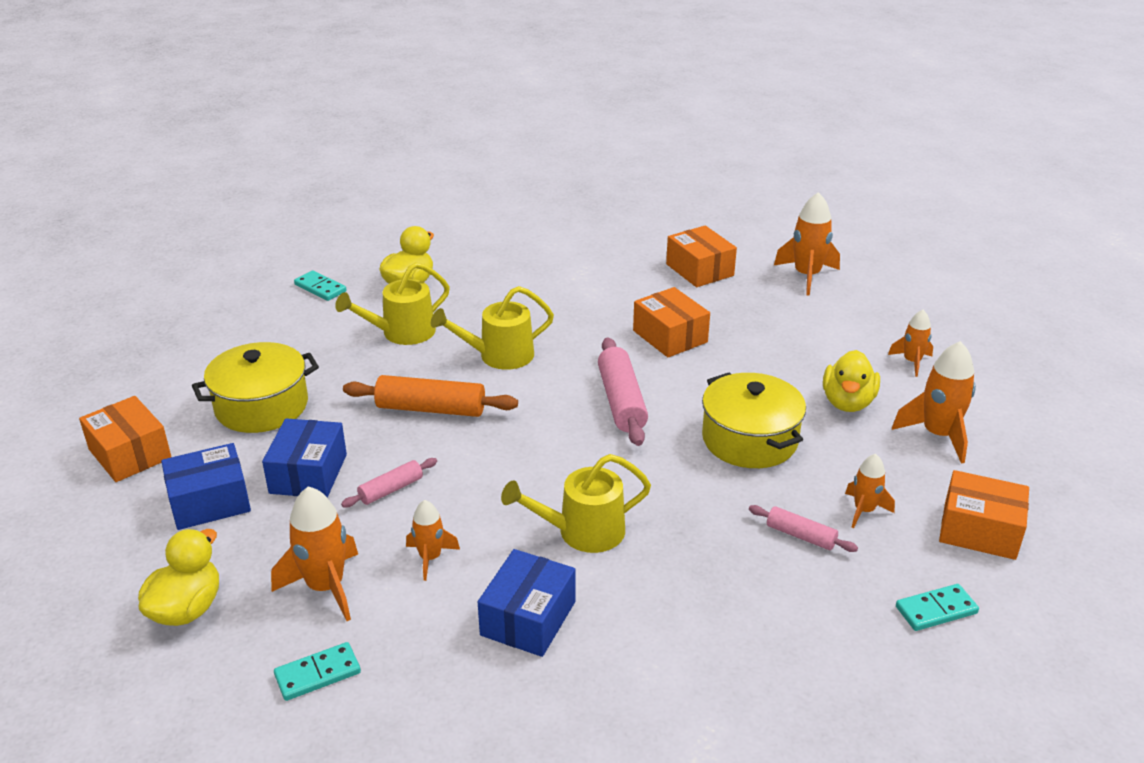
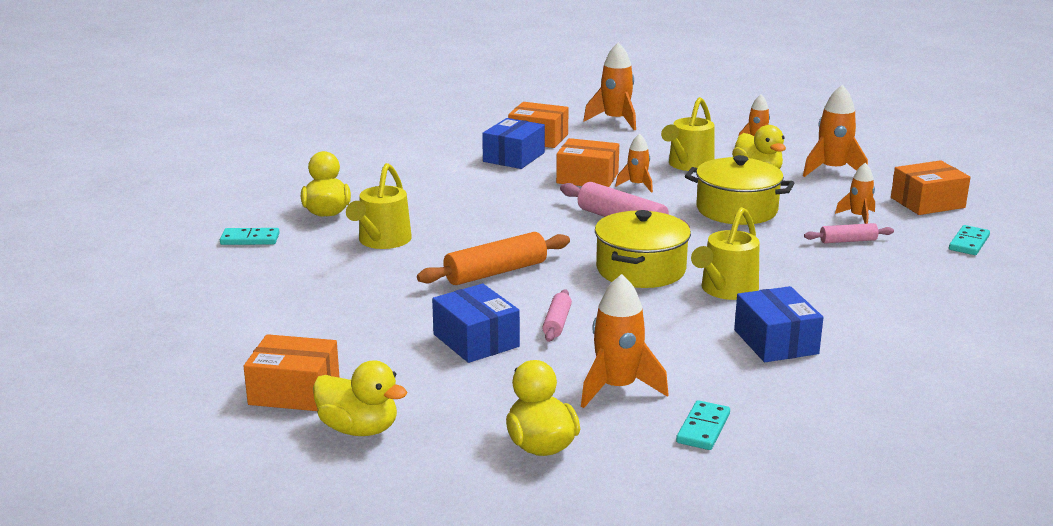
camera: 40 degrees left, 10 degrees down
blue box [161,443,251,530] -> blue box moved to [482,118,545,169]
yellow pot [192,342,319,433] -> yellow pot moved to [595,210,691,288]
orange rocket [406,500,460,581] -> orange rocket moved to [615,133,653,193]
yellow watering can [431,286,554,370] -> yellow watering can moved to [661,97,715,171]
none -> yellow duck [313,361,407,436]

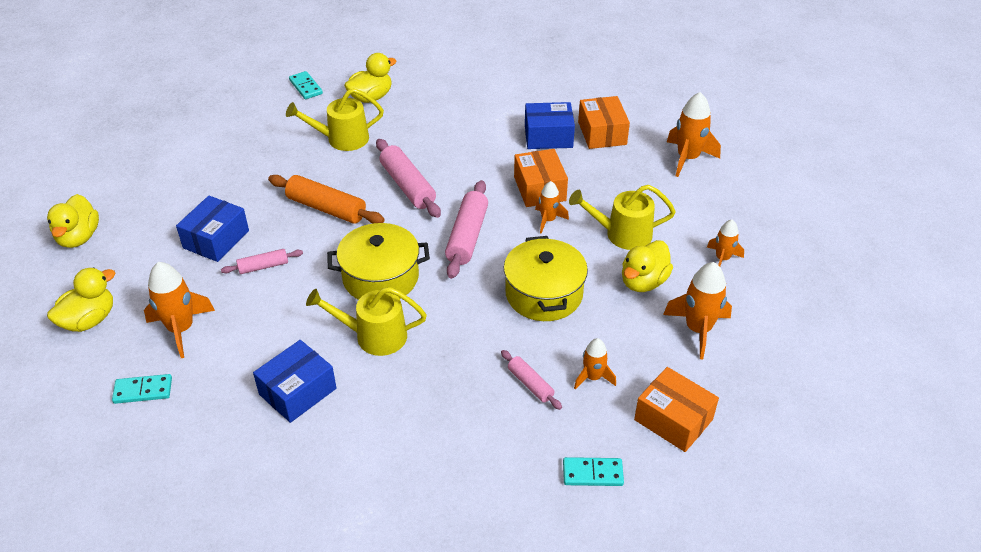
camera: 60 degrees right, 20 degrees up
orange box [244,334,340,411] -> none
none -> pink rolling pin [376,139,441,218]

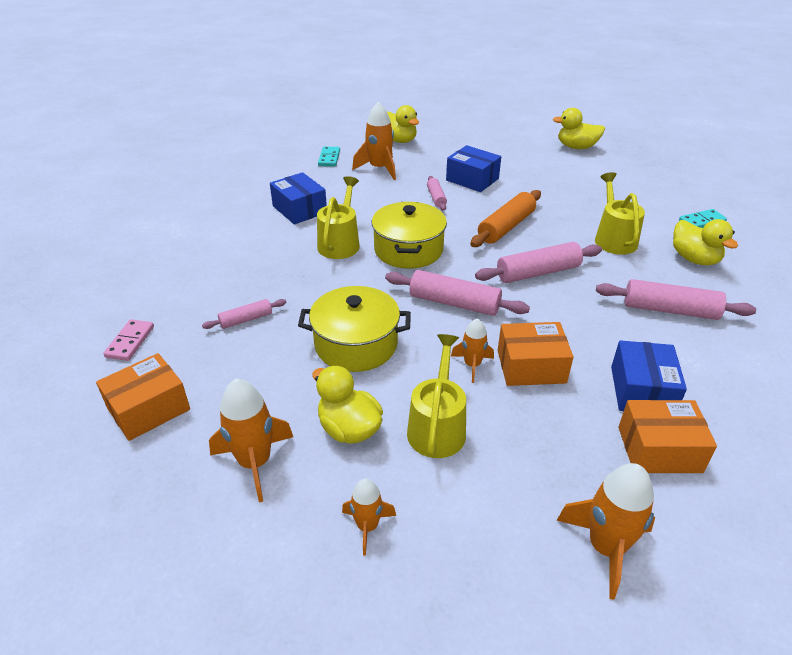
camera: 100 degrees right, 5 degrees down
yellow duck [47,194,99,248] -> yellow duck moved to [553,108,605,149]
turquoise domino [563,457,624,486] -> pink domino [103,319,154,361]
orange rocket [574,338,616,389] -> none
none -> pink rolling pin [596,279,756,320]

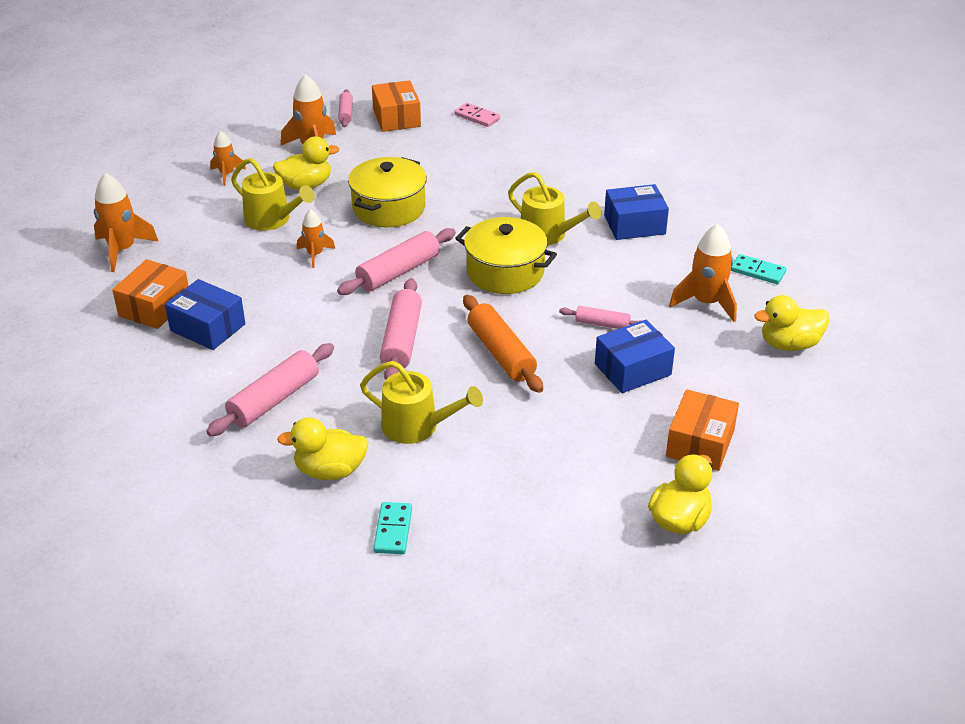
camera: 115 degrees right, 0 degrees up
pink rolling pin [202,299,287,329] -> pink rolling pin moved to [338,89,353,127]
orange box [498,322,573,386] -> orange box moved to [666,389,739,471]

